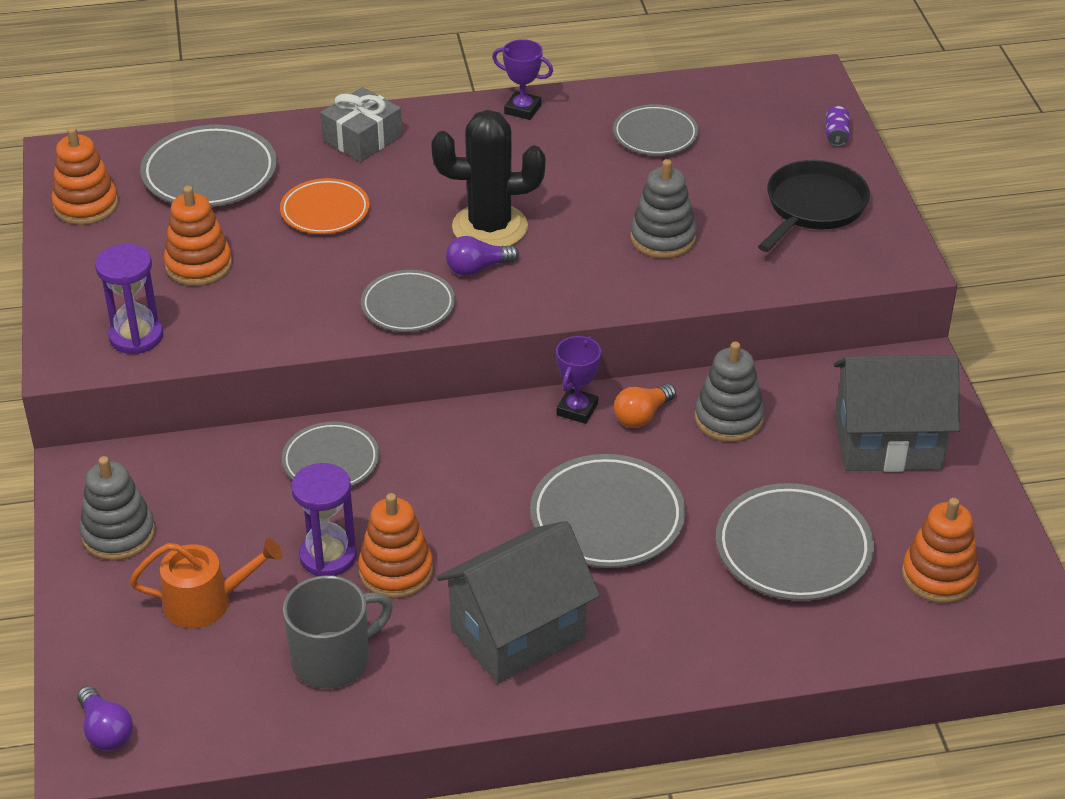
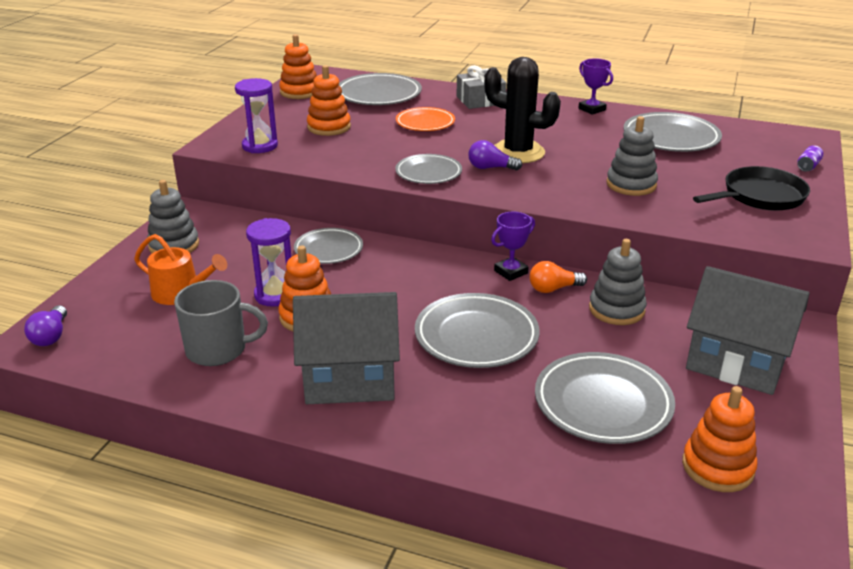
camera: 30 degrees right, 10 degrees down
grey plate [613,104,698,155] -> grey plate [623,112,722,152], size x1.55

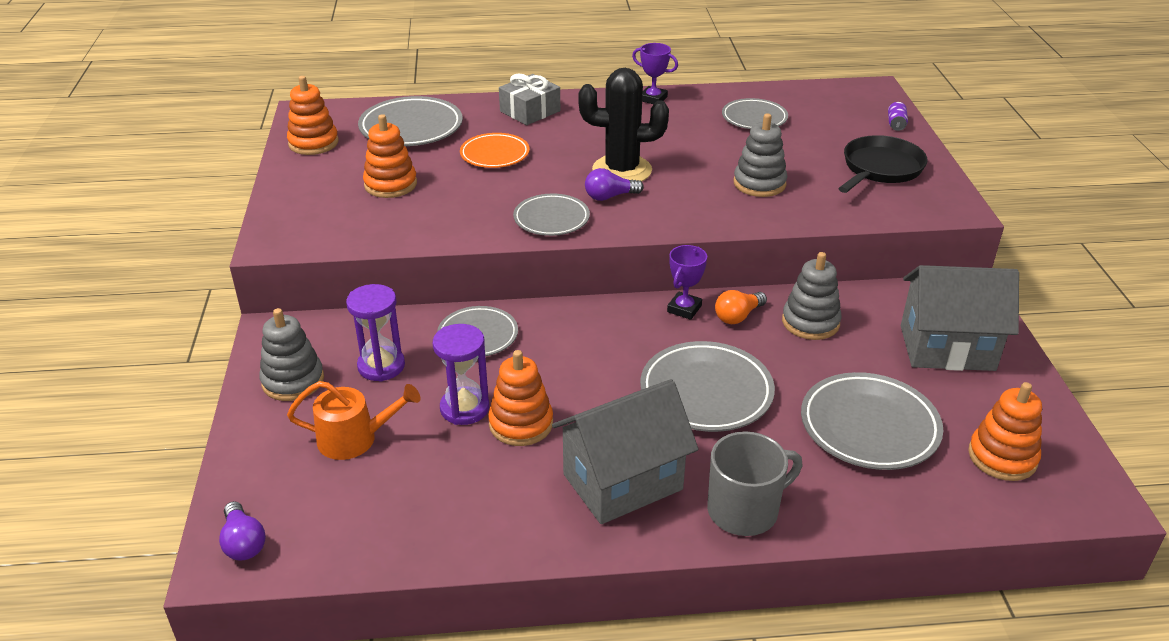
camera: 25 degrees left, 5 degrees up
grey mug [174,280,268,366] -> grey mug moved to [707,431,802,536]
purple hourglass [235,78,278,153] -> purple hourglass moved to [346,284,405,382]
grey plate [623,112,722,152] -> grey plate [722,98,788,129], size x0.65

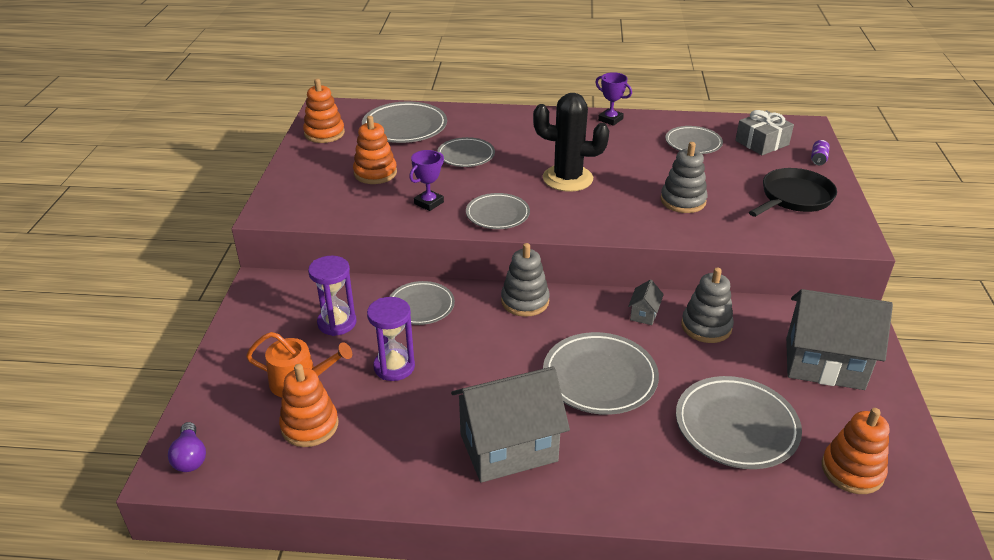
camera: 10 degrees right, 0 degrees up
grey stacking toy [259,308,324,401] -> grey stacking toy moved to [501,243,550,317]
orange plate [460,133,530,168] -> grey plate [437,137,495,167]
orange stacking toy [488,350,553,446] -> orange stacking toy moved to [279,364,339,447]
grey gift [499,74,560,125] -> grey gift moved to [735,110,794,155]
purple light bulb [585,168,644,201] -> none
purple trophy [667,245,707,320] -> purple trophy moved to [409,150,444,211]
grey mug [707,431,802,536] -> none
orange light bulb [715,290,767,324] -> grey house [628,280,664,325]

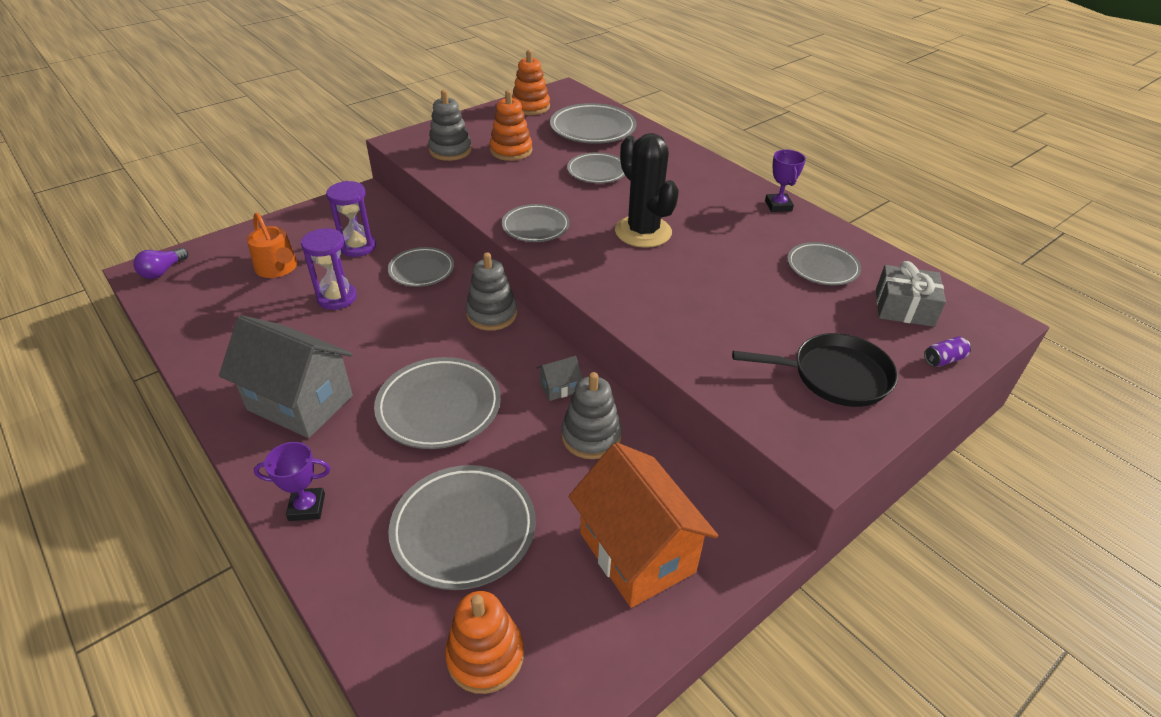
camera: 45 degrees right, 5 degrees up
orange stacking toy [279,364,339,447] -> none
purple trophy [409,150,444,211] -> purple trophy moved to [254,442,331,521]
grey stacking toy [660,142,708,213] -> grey stacking toy moved to [428,90,472,161]
grey house [786,289,893,390] -> orange house [569,442,718,608]

